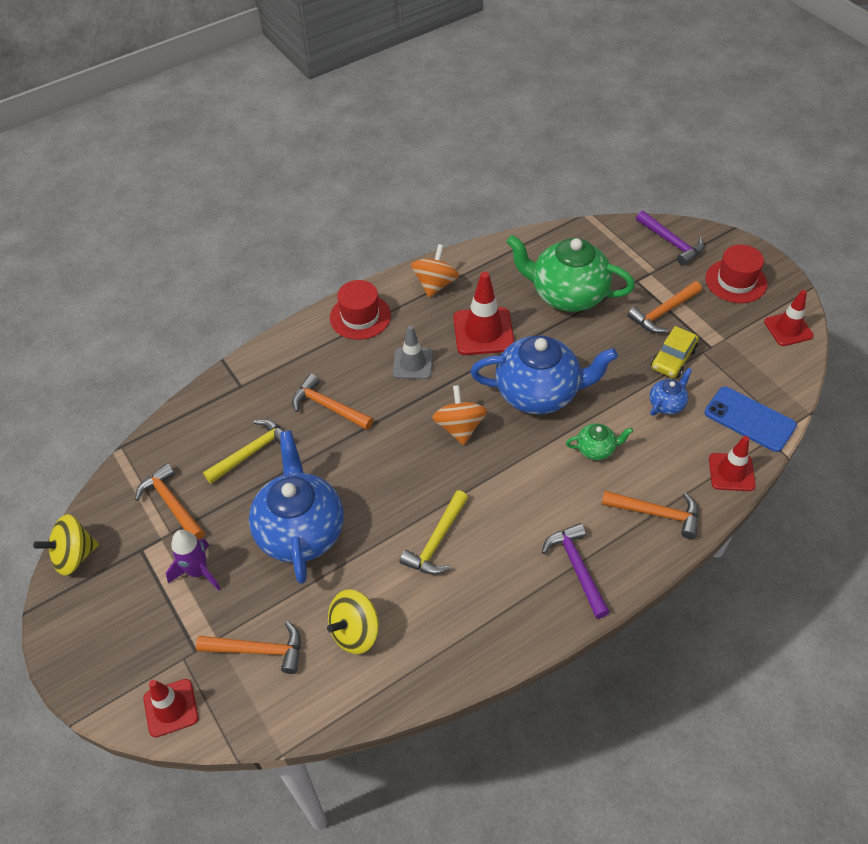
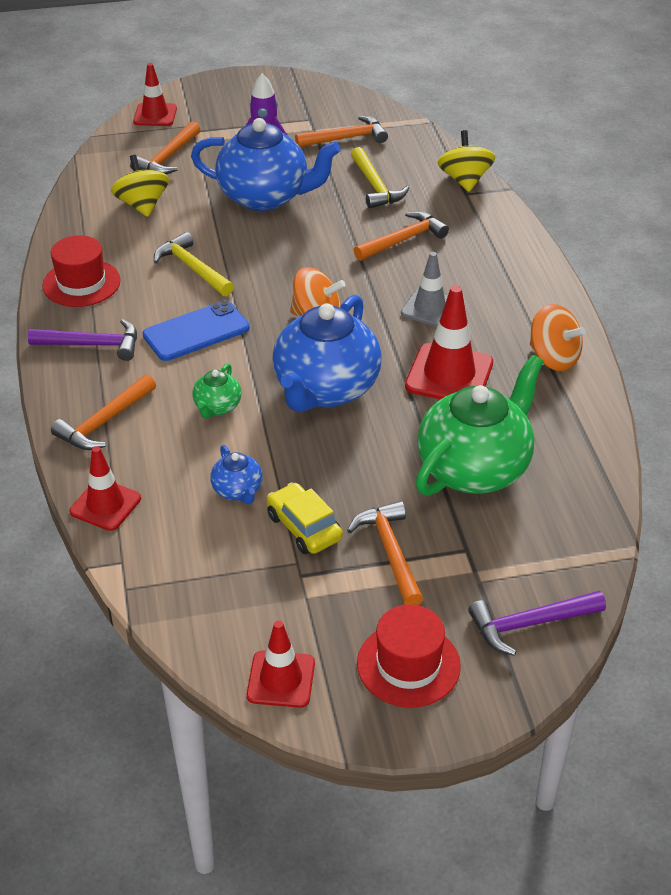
camera: 110 degrees right, 10 degrees down
yellow spinning top [33,514,99,576] -> yellow spinning top moved to [438,130,495,192]
red hat [330,280,391,340] -> red hat moved to [42,235,121,307]
blue phone [704,387,797,452] -> blue phone moved to [143,301,250,361]

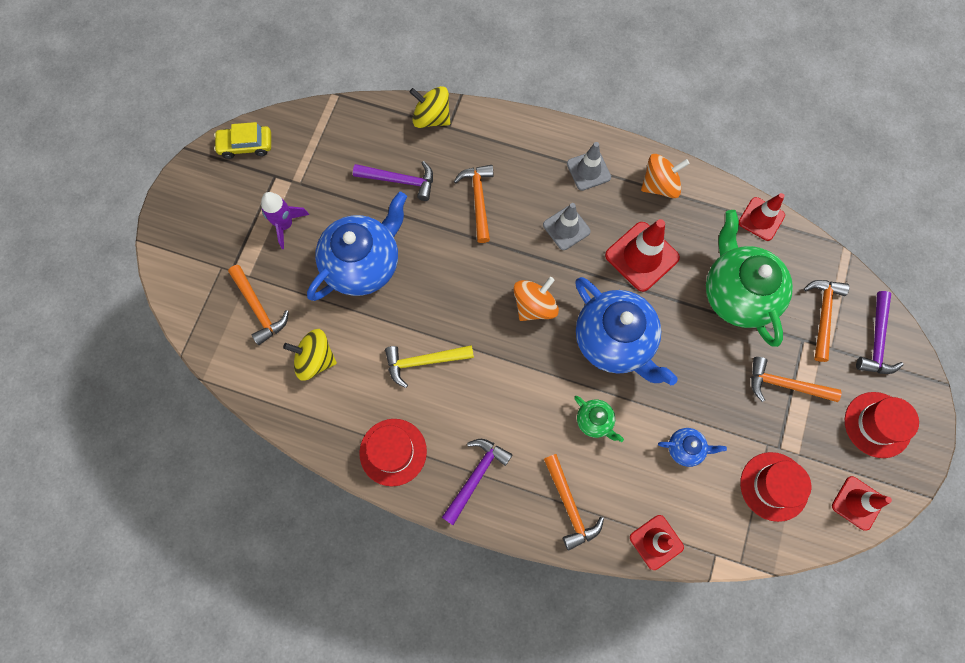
camera: 60 degrees left, 30 degrees up
red traffic cone [133,63,177,126] -> red traffic cone moved to [739,193,785,241]
blue phone [143,301,250,361] -> none
yellow car [266,482,343,554] -> yellow car moved to [214,122,271,159]
orange hammer [295,115,388,147] -> orange hammer moved to [804,280,850,362]
yellow hammer [351,147,409,208] -> purple hammer [353,161,433,201]
none -> grey traffic cone [567,142,611,191]
none -> red hat [740,452,811,522]

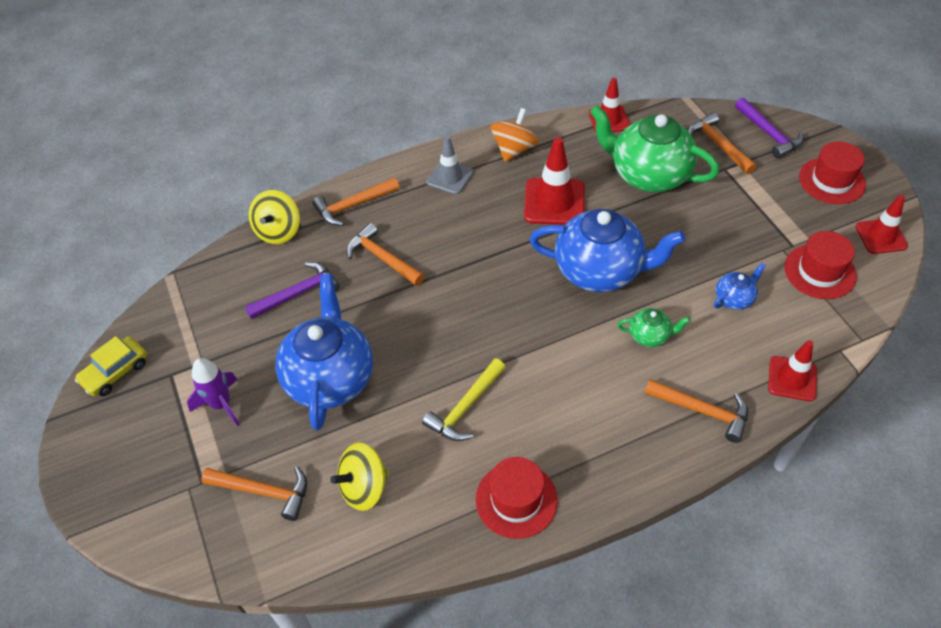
camera: 40 degrees left, 20 degrees down
yellow spinning top [410,86,450,128] -> yellow spinning top turned 60 degrees counterclockwise [249,190,300,244]
purple hammer [442,439,513,525] -> none
orange spinning top [514,277,559,321] -> none
grey traffic cone [543,203,591,250] -> none
orange hammer [751,357,842,402] -> orange hammer moved to [313,178,400,226]

